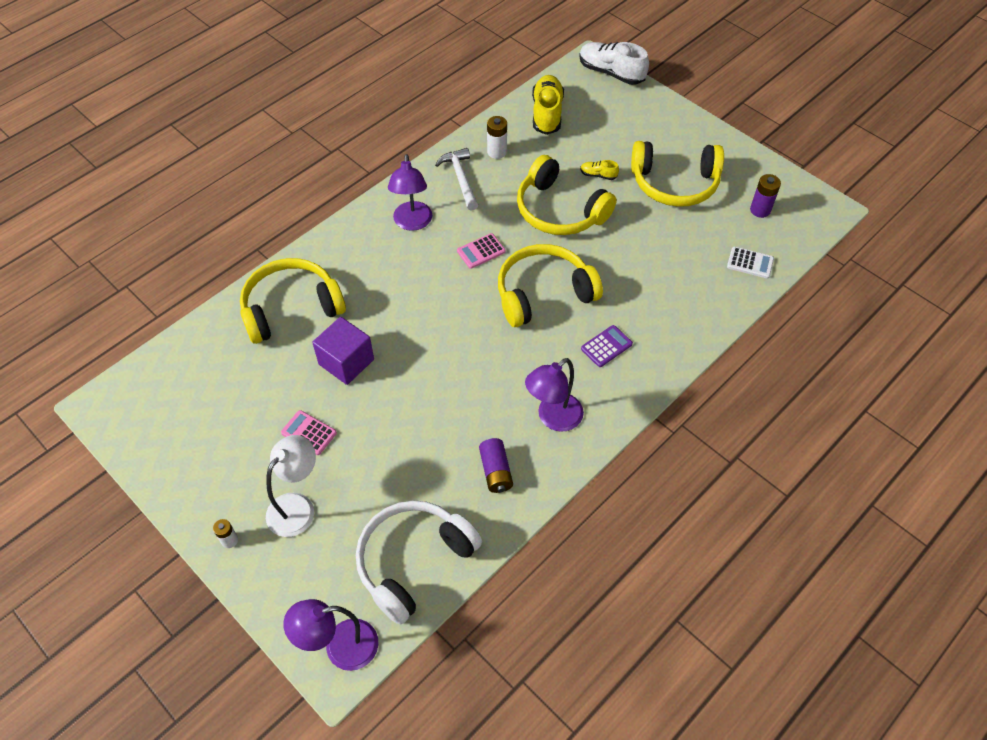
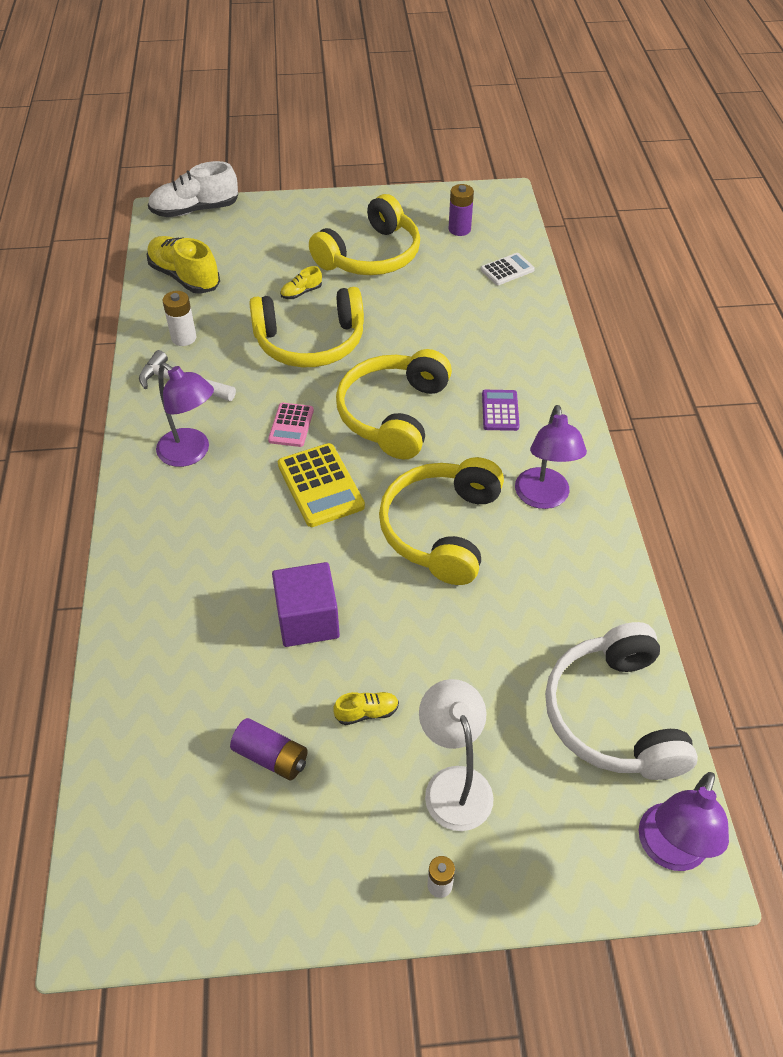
camera: 50 degrees left, 5 degrees down
yellow headphones [240,258,346,344] -> yellow headphones moved to [379,457,504,585]
pink calculator [281,410,337,455] -> yellow shoe [333,692,399,725]
purple battery [479,438,513,493] -> purple battery moved to [230,718,308,780]
none -> yellow calculator [278,443,365,527]

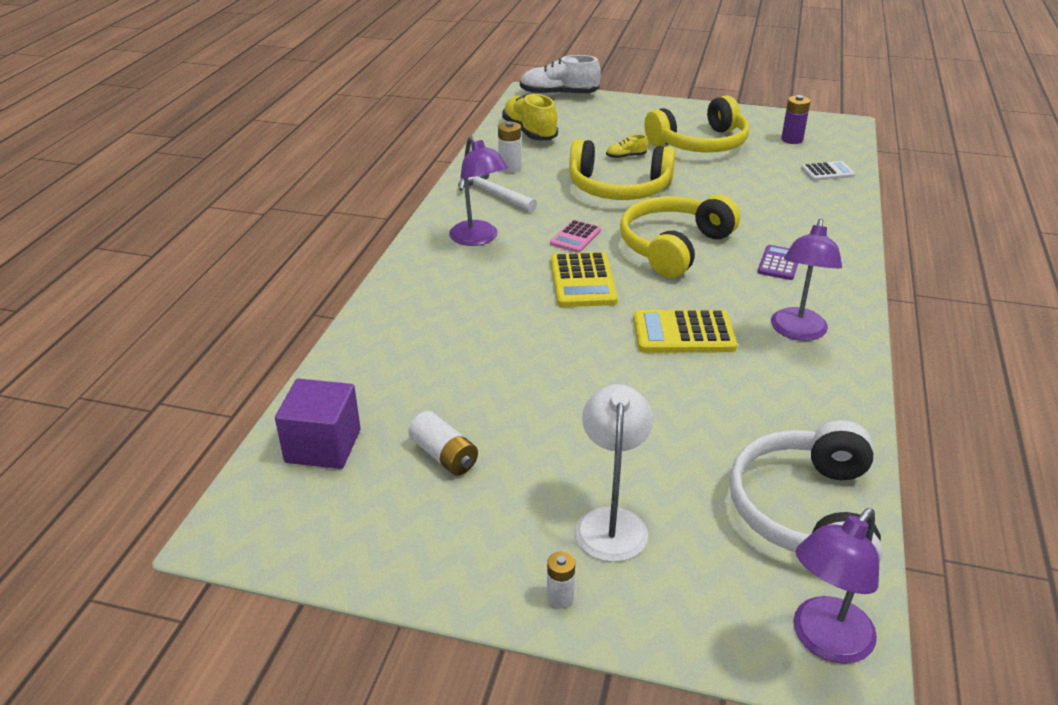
camera: 20 degrees right, 15 degrees down
purple battery [230,718,308,780] -> white battery [408,411,478,476]
purple cube [272,562,340,647] -> purple cube moved to [275,378,361,469]
yellow shoe [333,692,399,725] -> none
yellow headphones [379,457,504,585] -> yellow calculator [633,310,737,353]

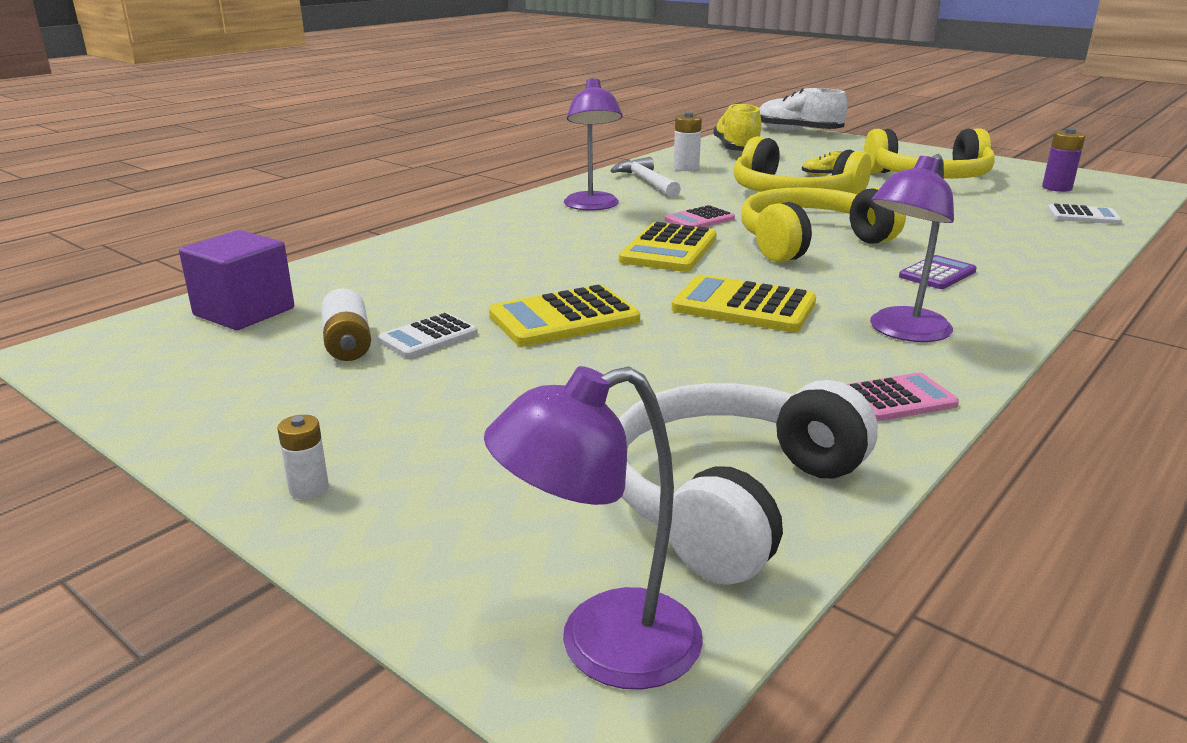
camera: 25 degrees right, 10 degrees down
white lamp [575,384,653,562] -> none
none -> white calculator [378,313,478,358]
none -> yellow calculator [489,285,640,347]
none -> pink calculator [847,373,959,421]

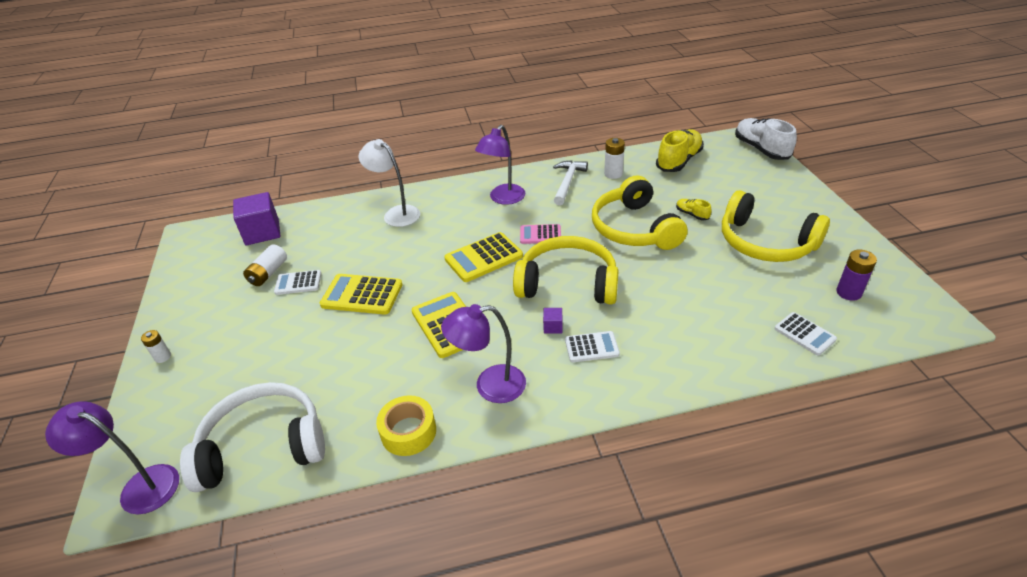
camera: 40 degrees right, 15 degrees up
pink calculator [847,373,959,421] -> yellow tape [376,395,436,456]
purple calculator [899,255,977,289] -> white calculator [565,331,620,362]
none -> white lamp [359,139,421,227]
none -> purple cube [543,308,563,334]

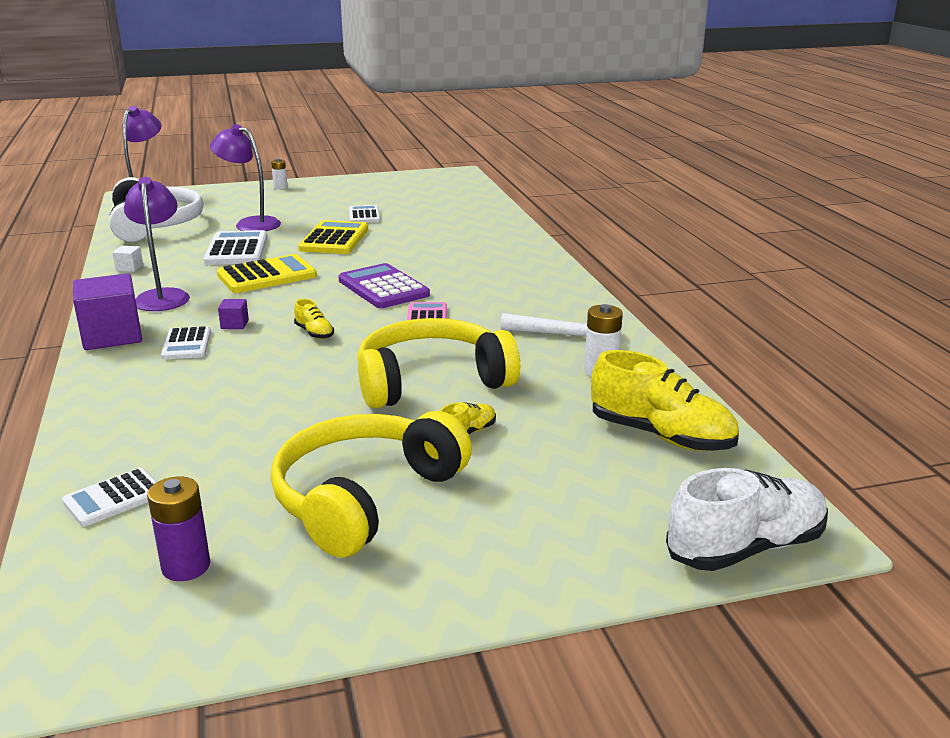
camera: 85 degrees right, 15 degrees down
purple cube [233,192,281,245] -> purple cube moved to [73,273,142,350]
white battery [243,244,287,286] -> none
white lamp [359,139,421,227] -> none
yellow tape [376,395,436,456] -> white cube [112,246,143,272]
yellow calculator [444,232,523,282] -> purple calculator [338,263,430,308]
purple lamp [475,125,526,205] -> purple lamp moved to [210,124,281,231]
yellow headphones [513,236,619,305] -> yellow shoe [294,299,334,339]
none -> white calculator [204,230,268,265]

